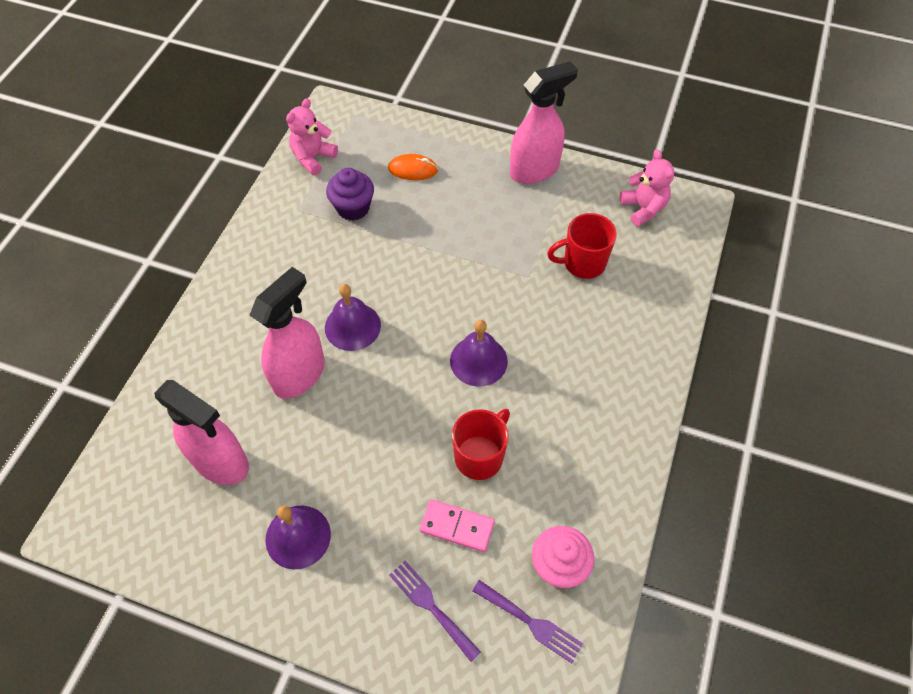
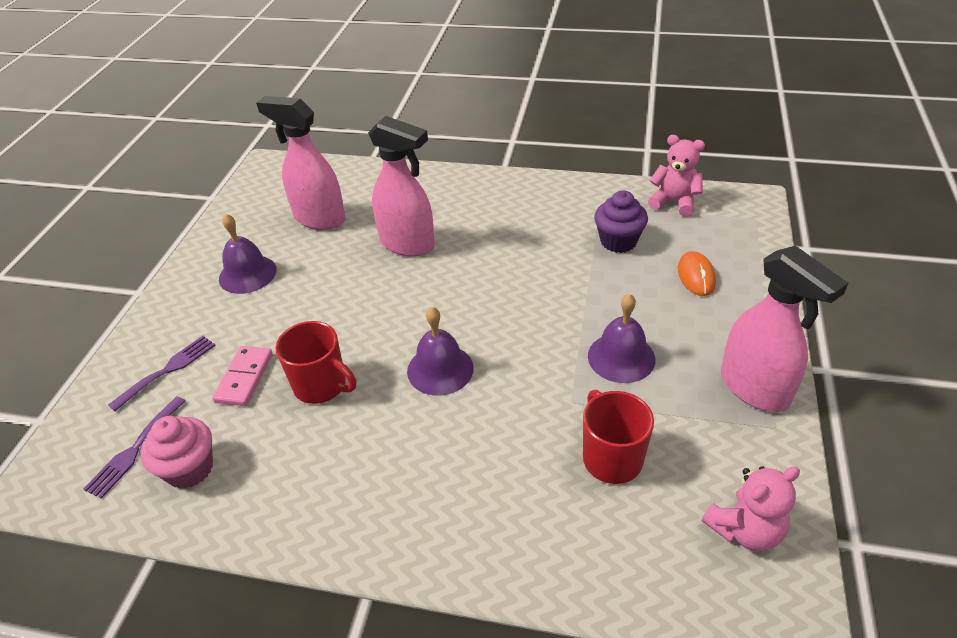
camera: 85 degrees right, 15 degrees down
pink spray bottle [154,380,249,485] -> pink spray bottle turned 90 degrees clockwise [256,96,345,230]
purple bell [325,284,381,351] -> purple bell moved to [588,294,655,383]

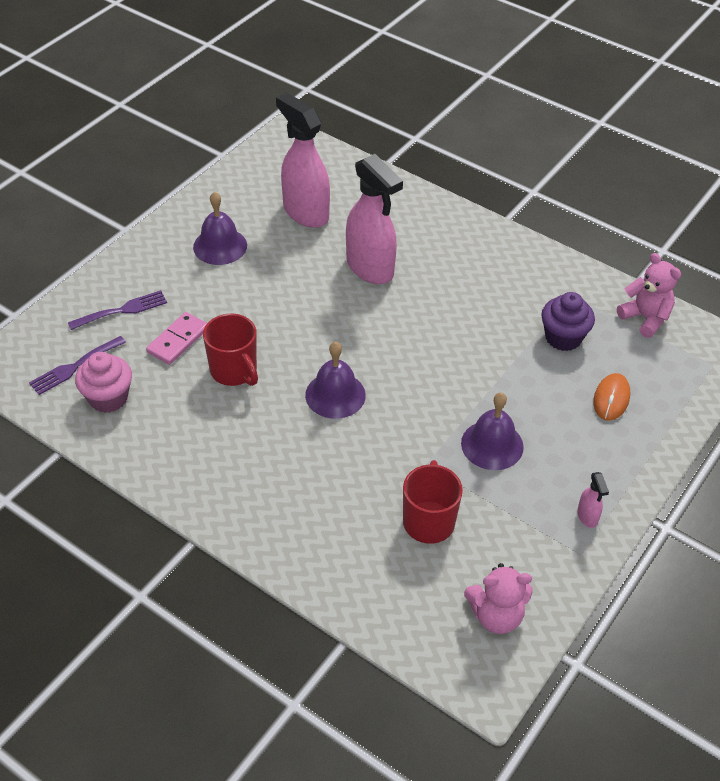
camera: 20 degrees right, 5 degrees up
pink spray bottle [721,246,848,412] -> pink spray bottle [577,472,609,528], size x0.42

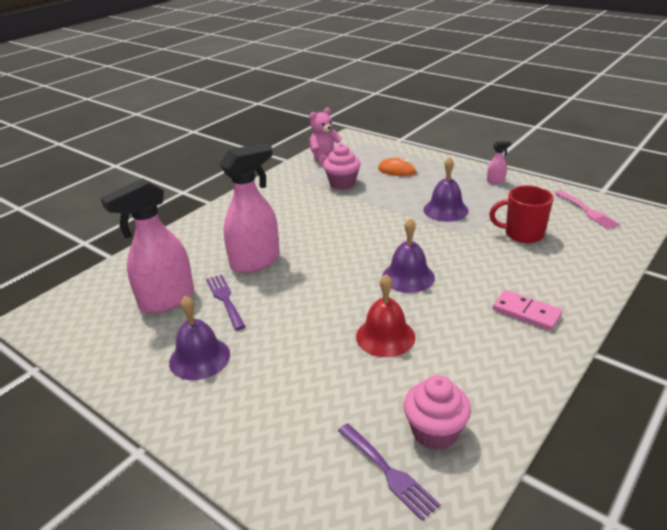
camera: 85 degrees left, 15 degrees down
purple fork [68,290,167,330] -> purple fork moved to [206,275,246,330]
pink domino [146,312,207,365] -> pink domino moved to [493,290,563,331]
red mug [203,314,258,386] -> red bell [356,274,415,357]
pink teddy bear [464,563,533,634] -> pink fork [555,190,620,229]
purple cupcake [541,292,595,351] -> pink cupcake [323,143,361,190]

